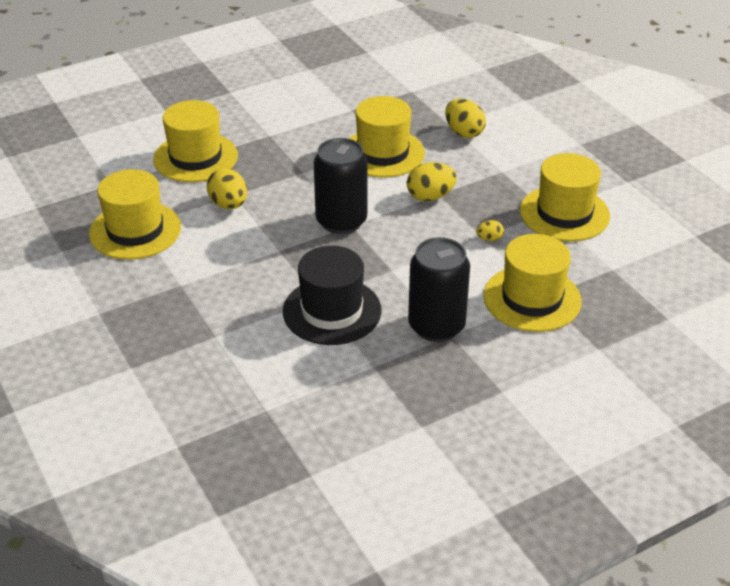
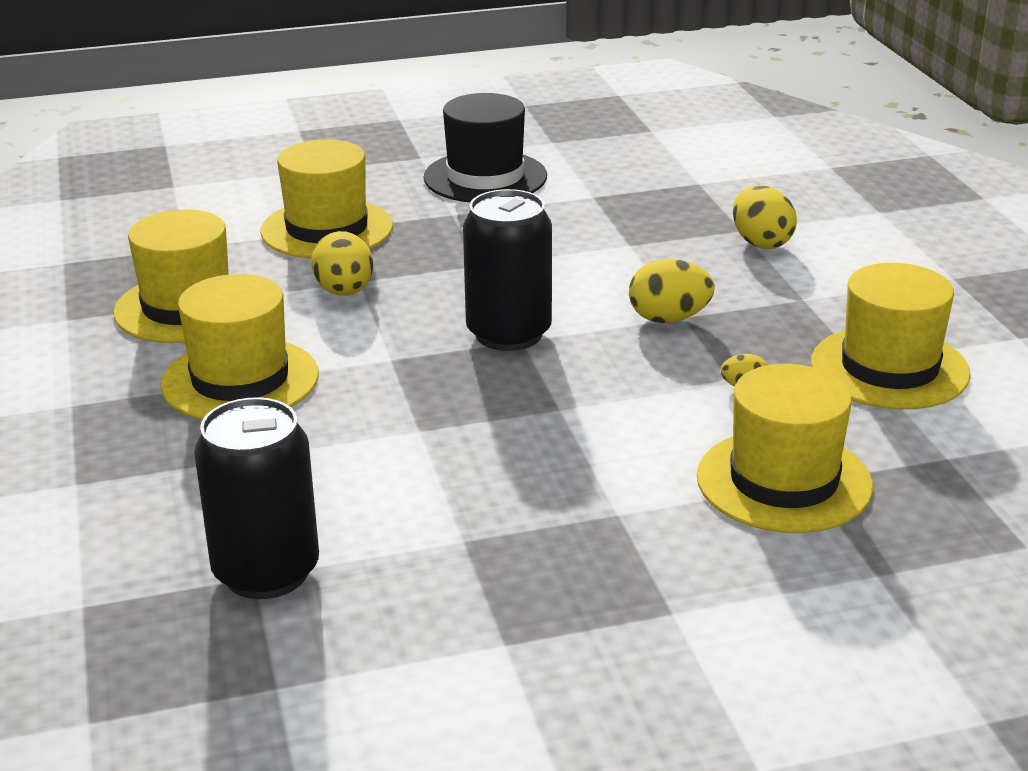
camera: 15 degrees right, 10 degrees down
black hat [283,246,382,345] -> black hat moved to [423,93,547,202]
yellow hat [349,96,425,178] -> yellow hat moved to [160,274,319,420]
black can [408,237,470,342] -> black can moved to [194,397,319,599]

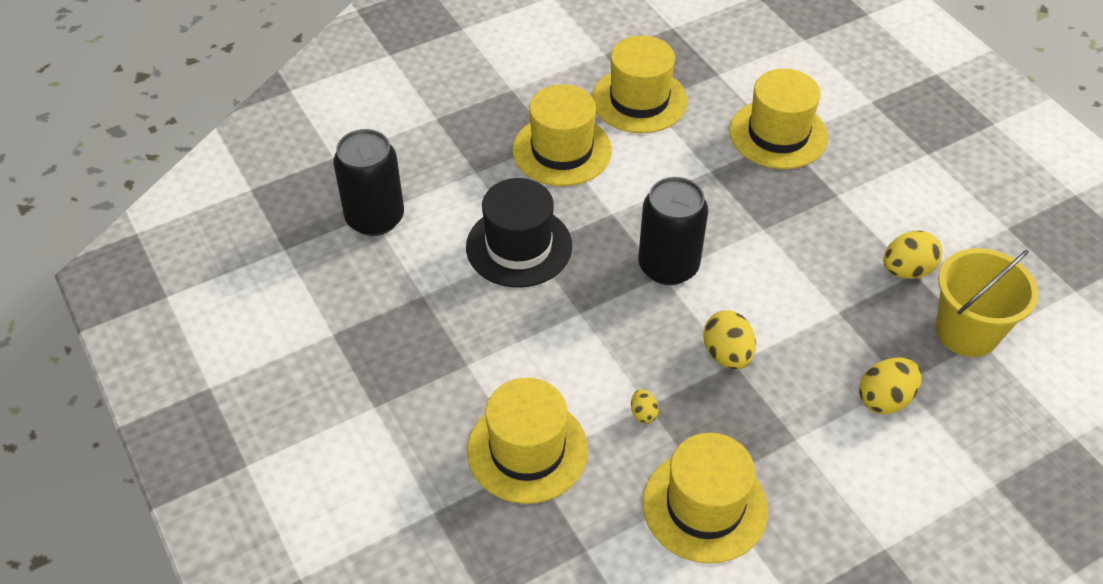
camera: 75 degrees right, 20 degrees up
yellow egg [311,231,373,296] -> yellow egg moved to [883,231,943,279]
black hat [423,93,547,202] -> black hat moved to [466,178,572,288]
none -> yellow bucket [936,248,1038,357]

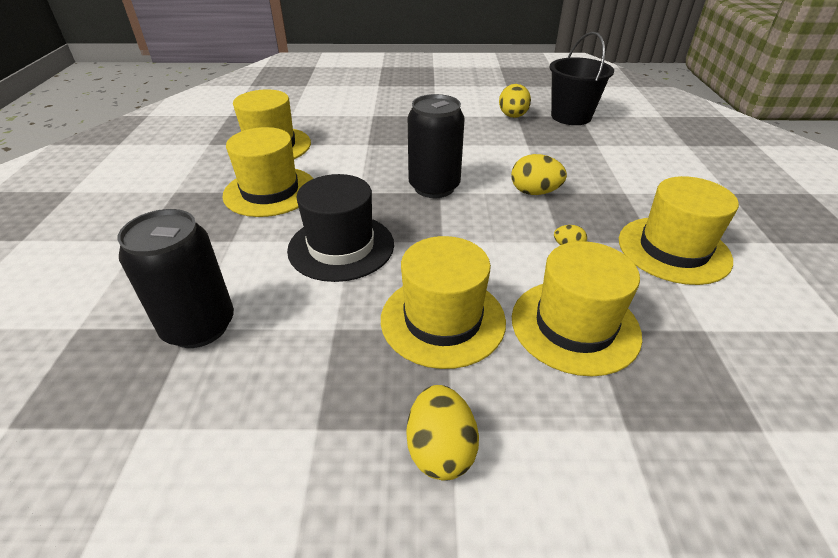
camera: 60 degrees left, 10 degrees down
yellow hat [729,69,828,169] -> yellow hat moved to [381,236,506,369]
yellow egg [859,357,921,414] -> yellow egg moved to [407,385,479,481]
yellow bucket [936,248,1038,357] -> black bucket [549,32,614,125]

